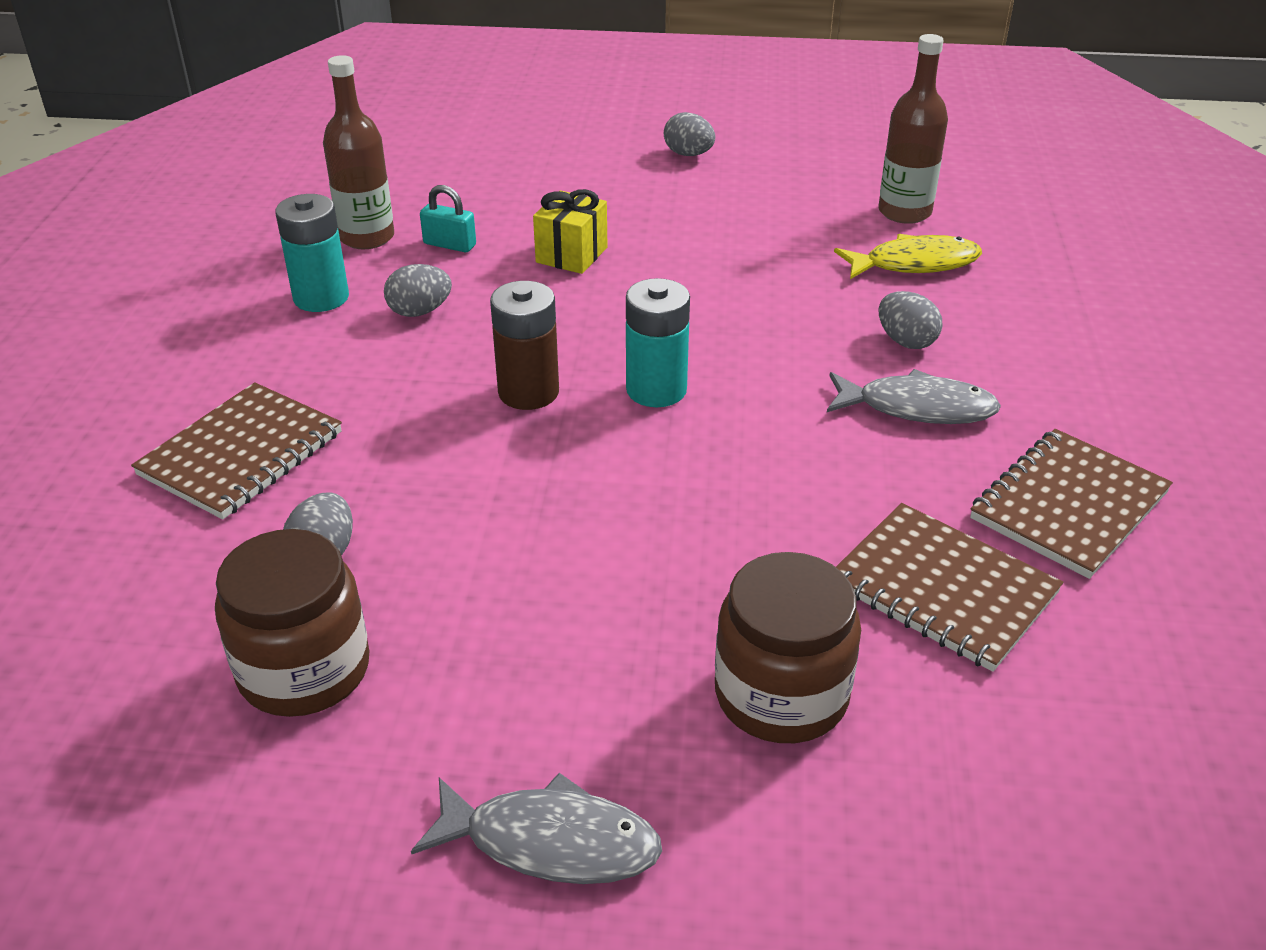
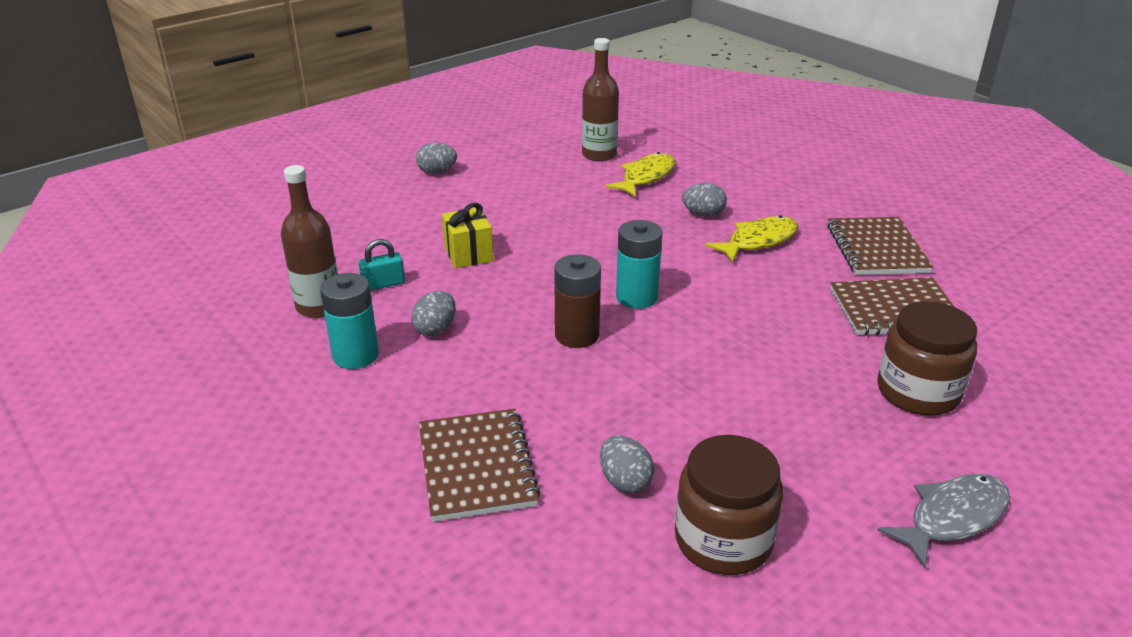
camera: 45 degrees left, 5 degrees down
grey fish [827,369,1001,424] -> yellow fish [705,216,798,263]

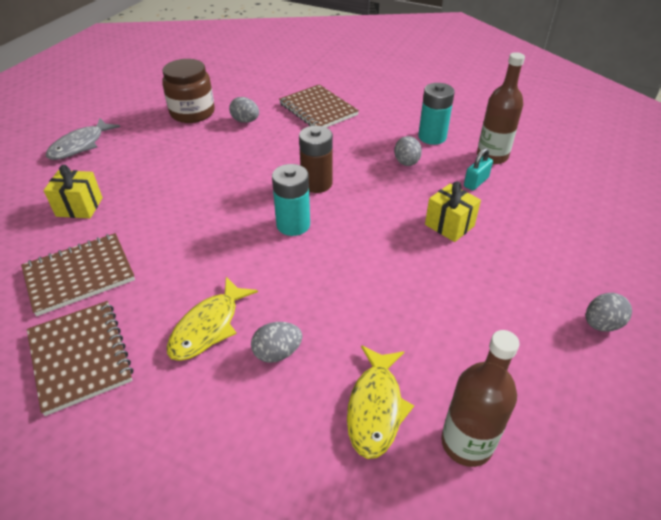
camera: 155 degrees right, 10 degrees up
brown jar [878,301,977,416] -> yellow gift [43,165,103,218]

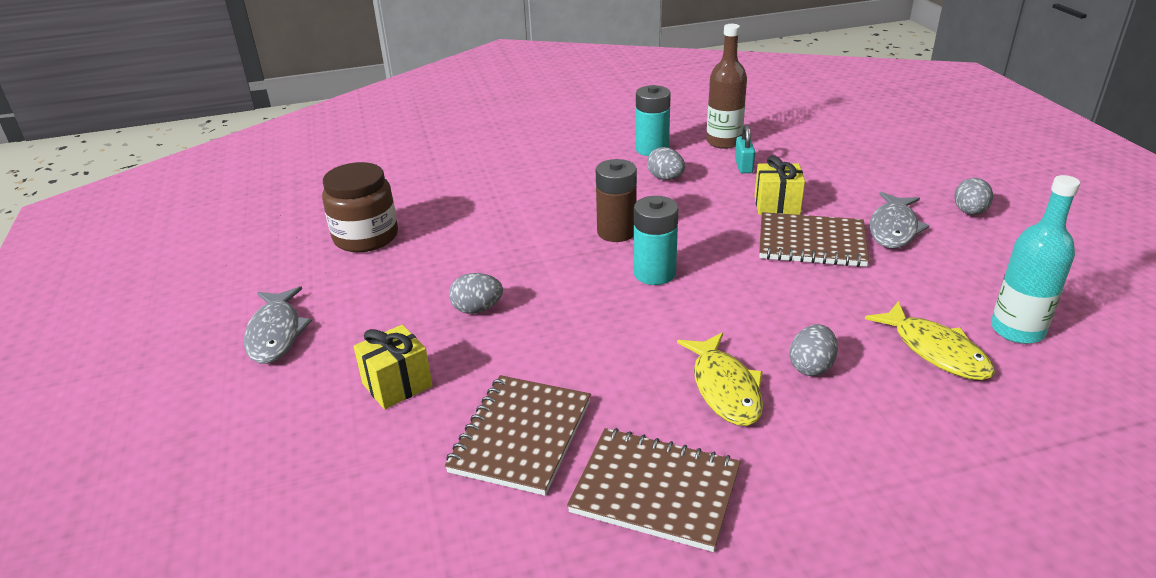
camera: 40 degrees left, 10 degrees down
grey egg [229,97,259,123] -> grey egg moved to [449,273,503,314]
brown notebook [279,84,359,128] -> brown notebook moved to [759,212,869,267]
brown bottle [441,330,520,467] -> turquoise bottle [991,175,1080,344]
none -> grey fish [869,192,930,248]

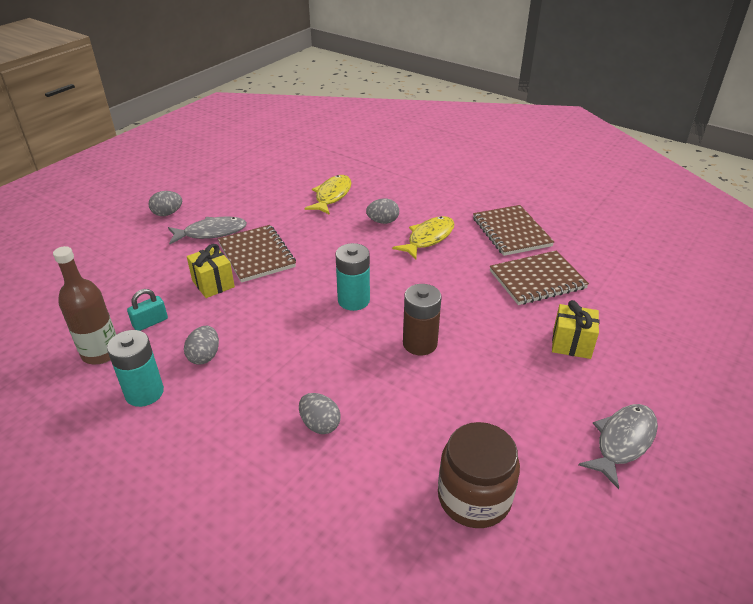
camera: 130 degrees left, 5 degrees up
grey egg [449,273,503,314] -> grey egg moved to [299,393,341,434]
brown battery [596,159,637,242] -> brown battery moved to [403,284,442,355]
turquoise bottle [991,175,1080,344] -> none

